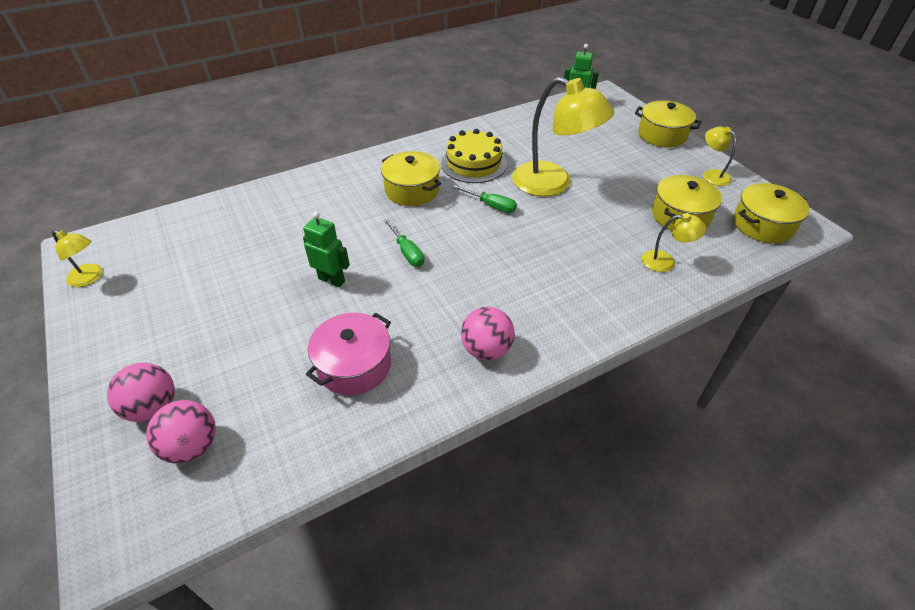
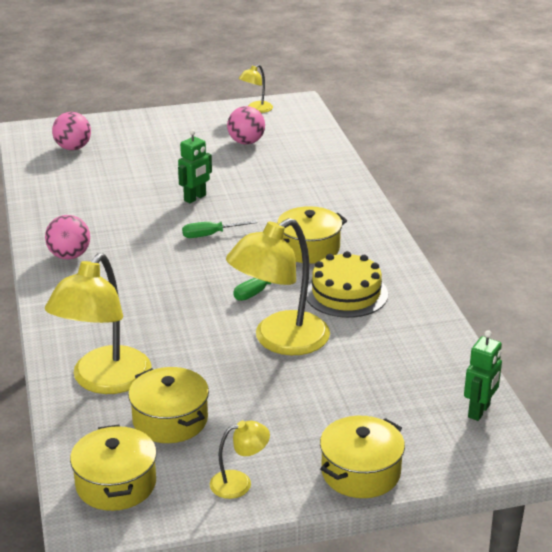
camera: 105 degrees right, 15 degrees down
pink ball [107,363,175,422] -> pink ball moved to [227,106,265,144]
pink pot [306,313,391,395] -> none
yellow lamp [642,213,706,272] -> yellow lamp [45,253,152,394], size x2.11

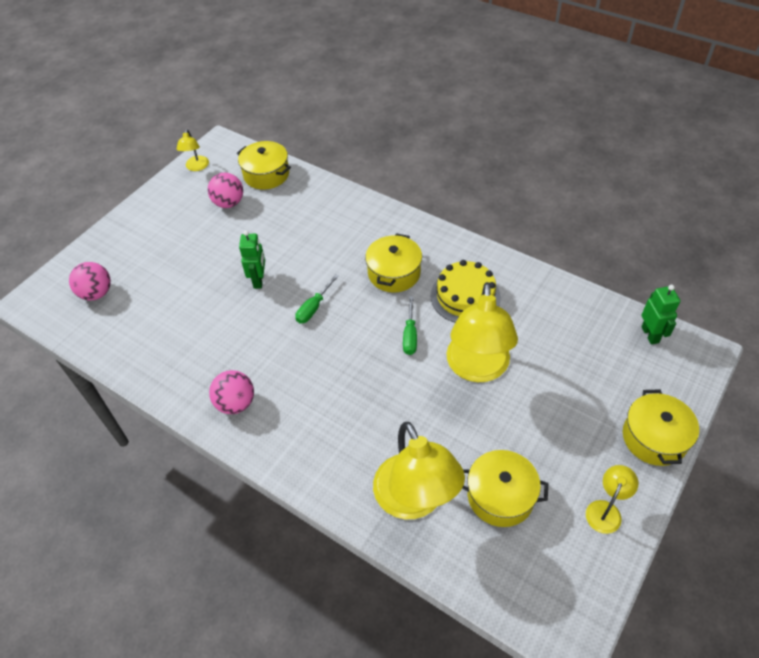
camera: 40 degrees left, 20 degrees up
yellow pot [70,425,157,511] -> yellow pot moved to [237,141,291,190]

